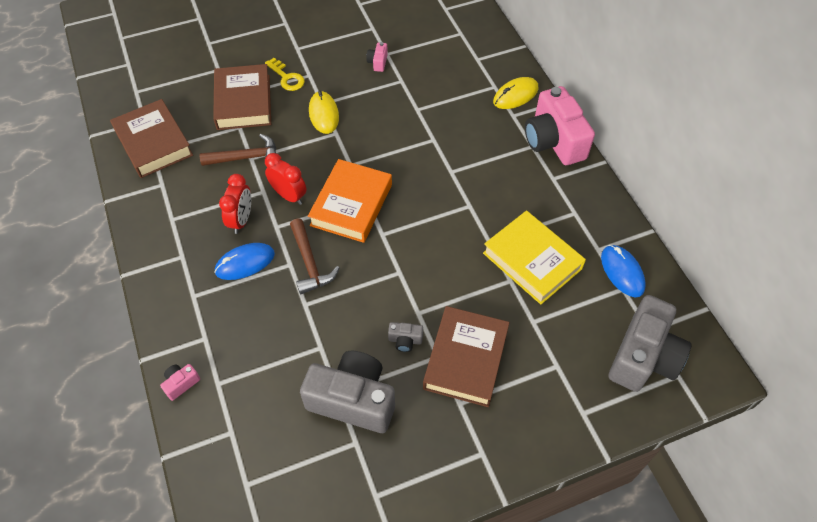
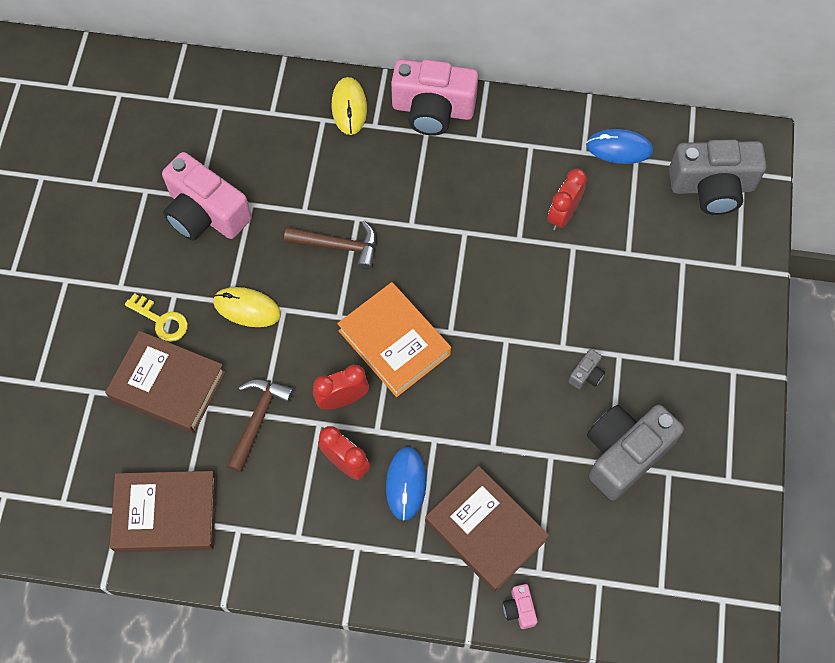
camera: 60 degrees left, 10 degrees up
yellow key [265,58,305,91] -> yellow key turned 45 degrees clockwise [125,293,188,342]
brown hammer [290,218,339,294] -> brown hammer moved to [284,221,376,270]
pink camera [366,42,388,72] -> pink camera [162,152,252,241], size x2.44
brown book [423,306,510,407] -> brown book moved to [425,466,549,592]
yellow book [483,211,586,305] -> red clock [547,169,587,230]
grey camera [609,295,691,392] -> grey camera turned 120 degrees clockwise [669,139,767,215]

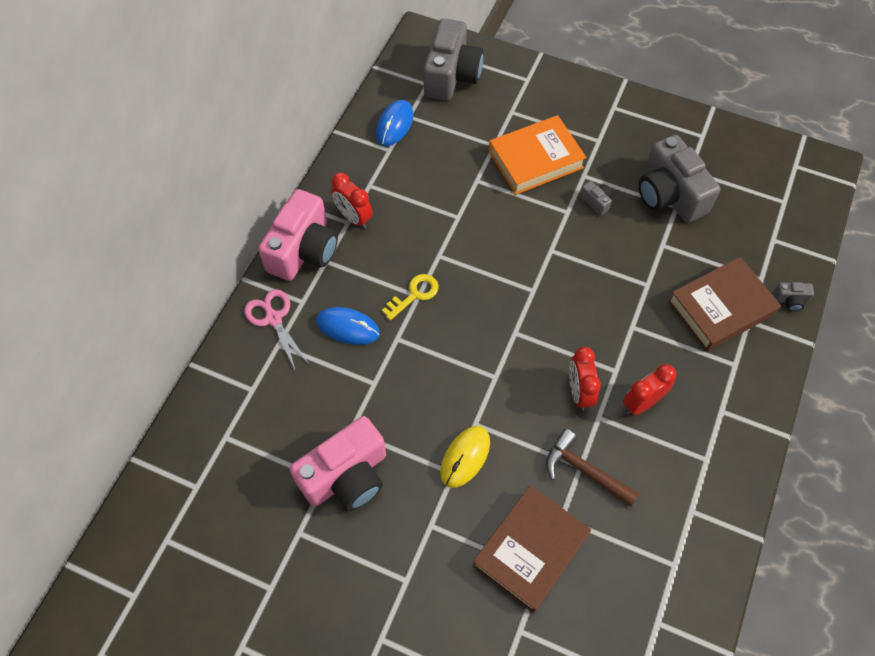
camera: 75 degrees left, 5 degrees down
brown book [110,471,217,553] -> none
yellow key [125,293,188,342] -> yellow key moved to [382,274,439,321]
brown hammer [284,221,376,270] -> none
yellow mouse [332,77,367,135] -> pink scissors [244,289,310,371]
orange book [337,282,451,397] -> orange book moved to [489,115,587,195]
blue mouse [386,447,427,521] -> blue mouse moved to [316,307,380,345]
pink camera [503,584,537,629] -> grey camera [773,282,814,311]
red clock [547,169,587,230] -> red clock moved to [331,173,373,229]

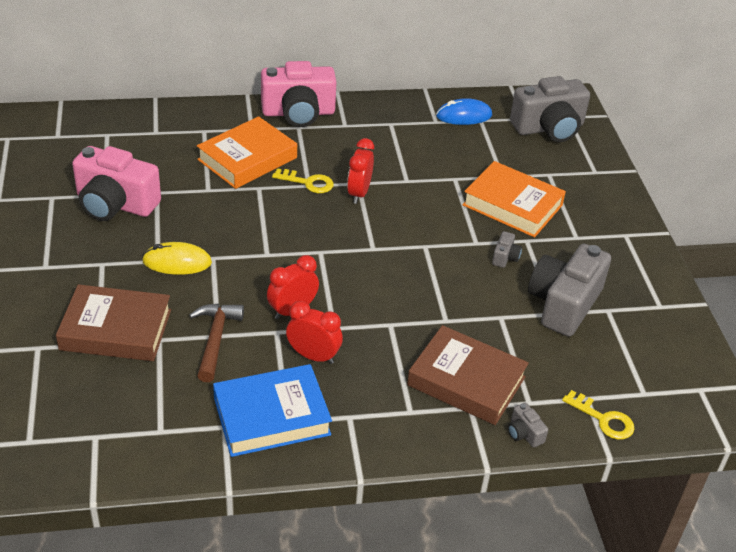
camera: 55 degrees right, 20 degrees down
pink scissors [244,289,310,371] -> none
blue mouse [316,307,380,345] -> orange book [197,116,297,189]
red clock [331,173,373,229] -> red clock moved to [347,138,374,204]
none -> blue book [213,364,332,457]
none -> yellow key [562,390,634,440]

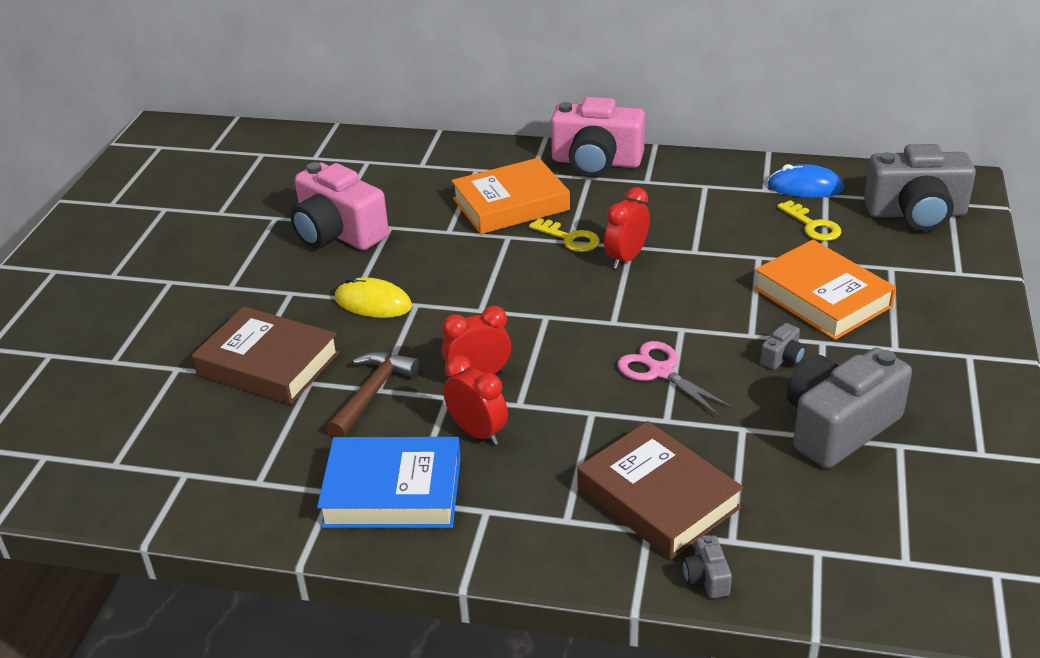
camera: 25 degrees right, 5 degrees down
yellow key [562,390,634,440] -> yellow key moved to [777,200,841,241]
none -> pink scissors [617,341,735,417]

